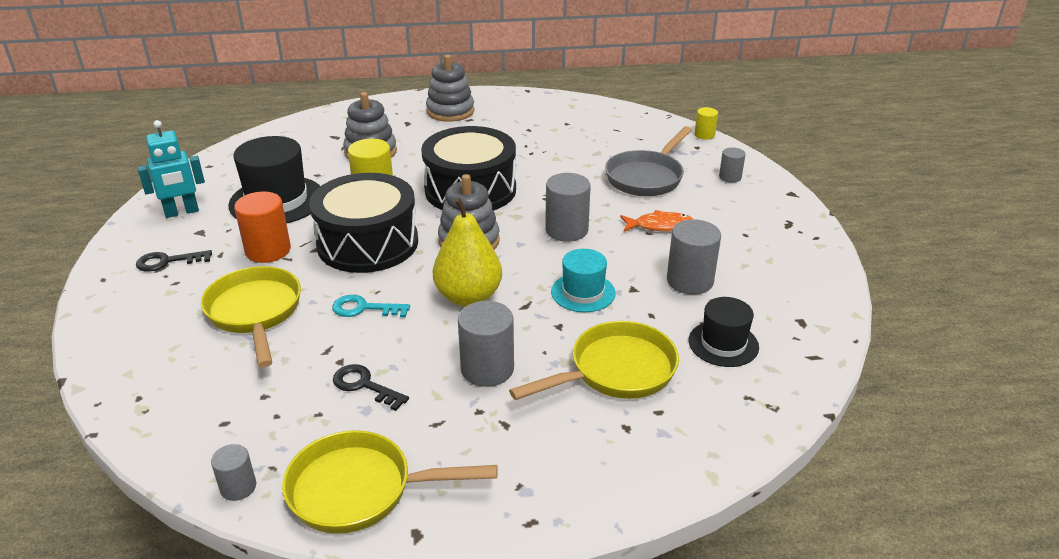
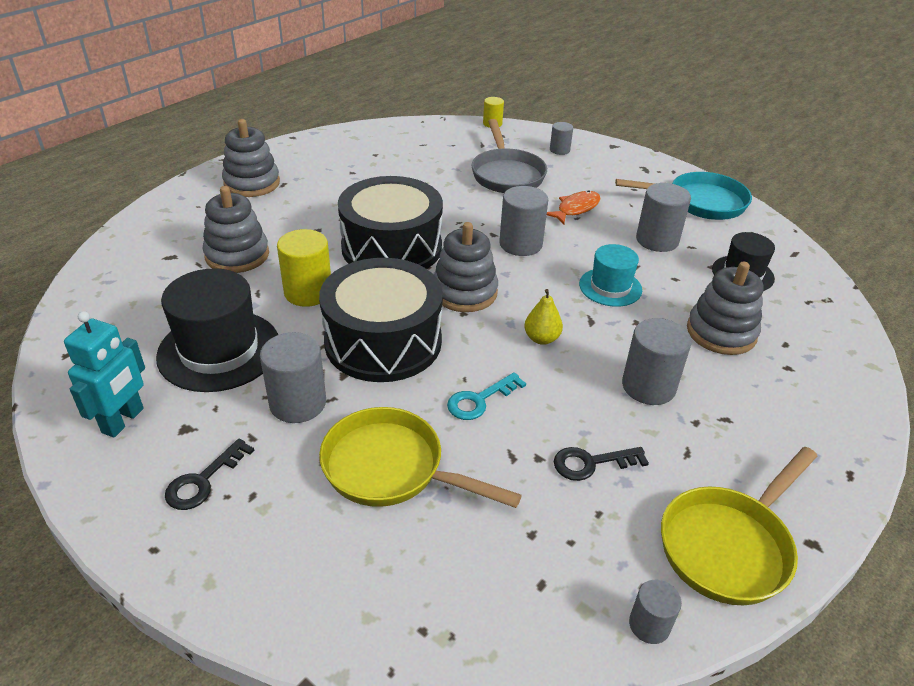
camera: 45 degrees left, 5 degrees up
orange cylinder [234,192,291,263] -> grey cylinder [260,332,326,423]
yellow pear [433,198,502,306] -> yellow pear [524,289,563,345], size x0.52
yellow pan [509,321,679,400] -> grey stacking toy [687,262,764,355]
none -> turquoise pan [615,172,752,220]

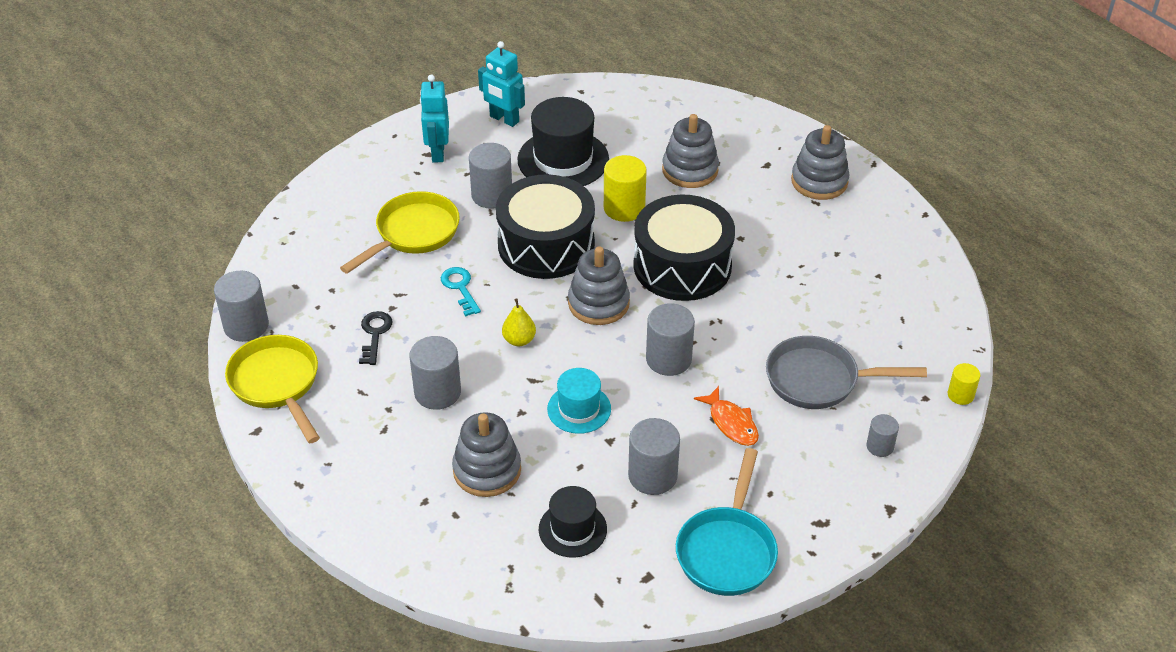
camera: 105 degrees right, 5 degrees up
black key [165,438,254,510] -> turquoise robot [420,74,449,163]
grey cylinder [629,579,682,644] -> grey cylinder [214,271,269,342], size x1.76

